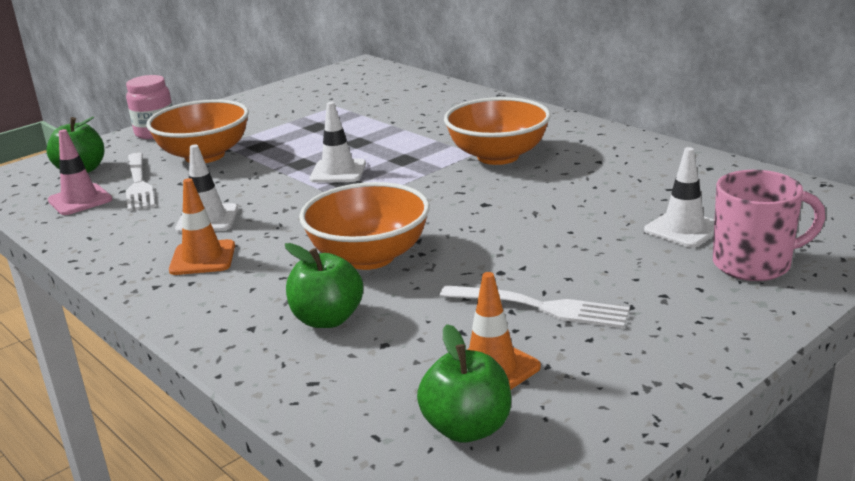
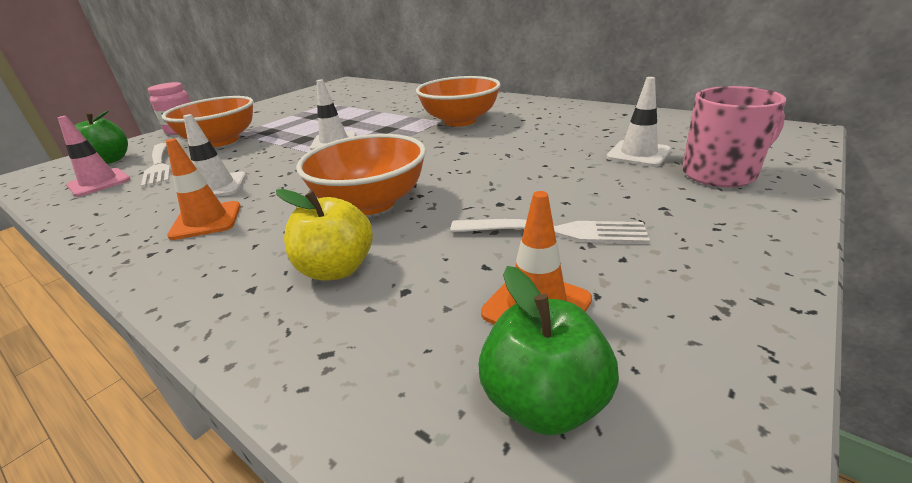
camera: 10 degrees left, 5 degrees up
green apple [285,243,363,328] -> yellow apple [276,189,373,281]

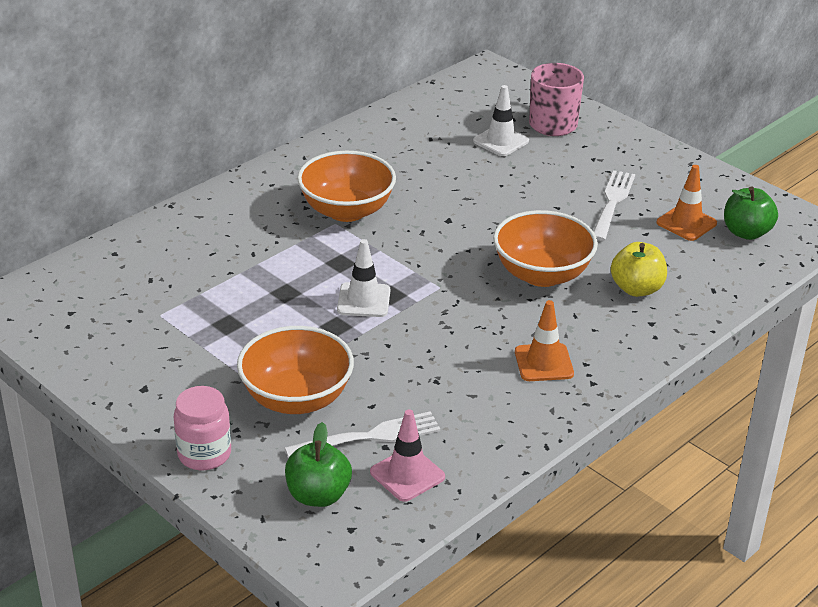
camera: 85 degrees left, 5 degrees up
white traffic cone [183,114,247,197] -> none

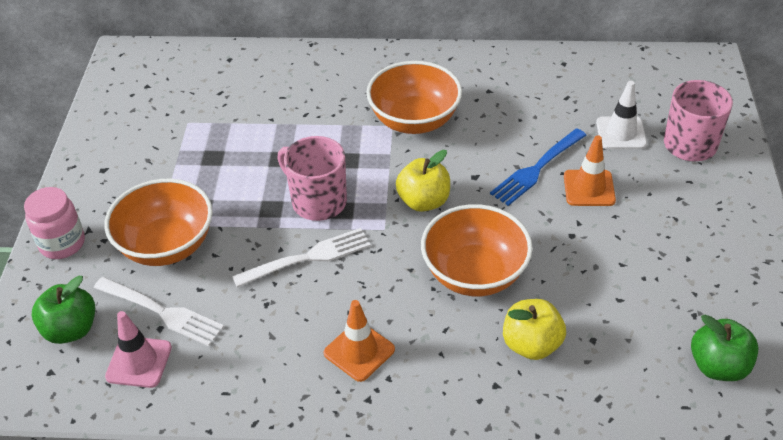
camera: 50 degrees right, 10 degrees up
white traffic cone [337,239,390,317] -> pink mug [277,136,347,221]
white fork [594,170,635,241] -> white fork moved to [232,228,371,287]
orange traffic cone [657,165,717,241] -> orange traffic cone moved to [564,135,616,206]
none -> yellow apple [396,150,450,212]
none -> blue fork [490,128,586,206]

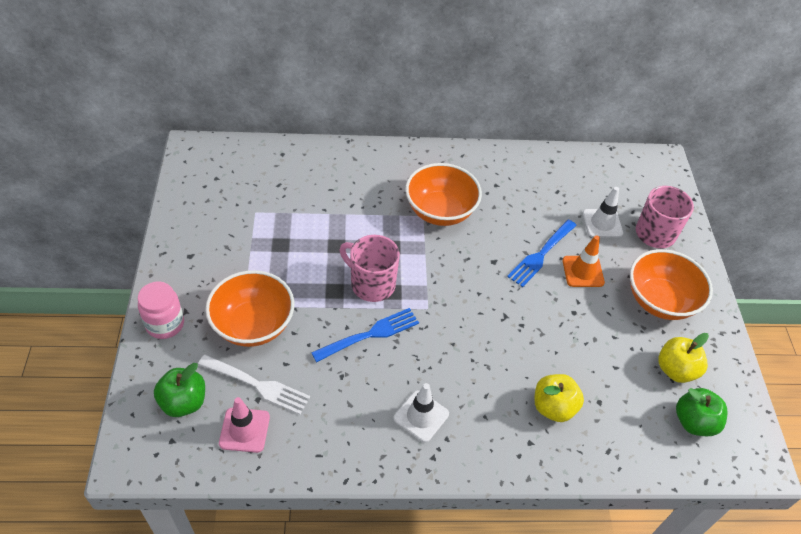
camera: 10 degrees left, 5 degrees up
white fork [232,228,371,287] -> blue fork [311,308,419,362]
orange traffic cone [324,300,395,382] -> white traffic cone [393,383,449,443]
yellow apple [396,150,450,212] -> yellow apple moved to [658,333,709,383]
orange bowl [421,204,533,296] -> orange bowl moved to [630,249,713,320]

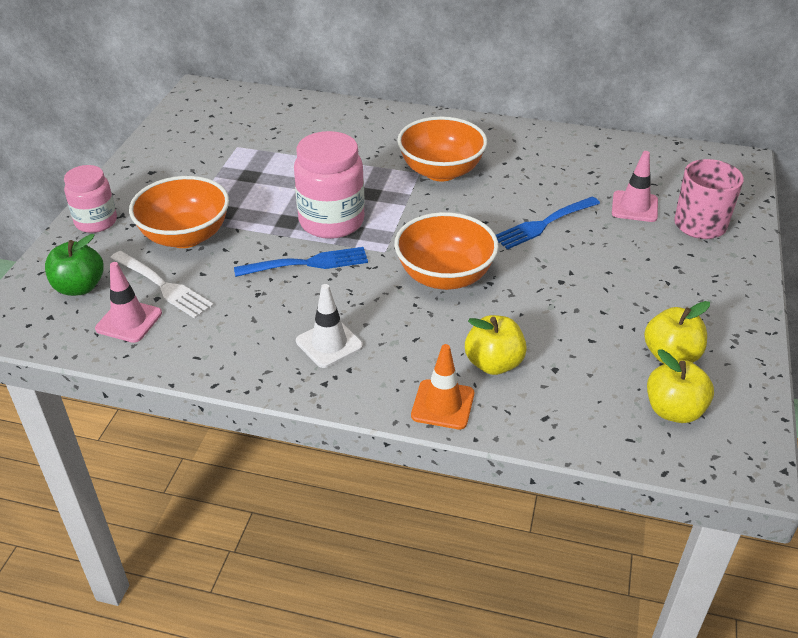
camera: 20 degrees right, 10 degrees down
pink mug [340,235,400,302] -> pink jar [294,131,365,239]
orange traffic cone [562,235,605,287] -> orange traffic cone moved to [411,344,474,429]
white traffic cone [582,187,623,237] -> pink traffic cone [612,151,658,222]
orange bowl [630,249,713,320] -> orange bowl moved to [394,212,499,290]
green apple [676,388,727,436] -> yellow apple [647,349,714,423]

